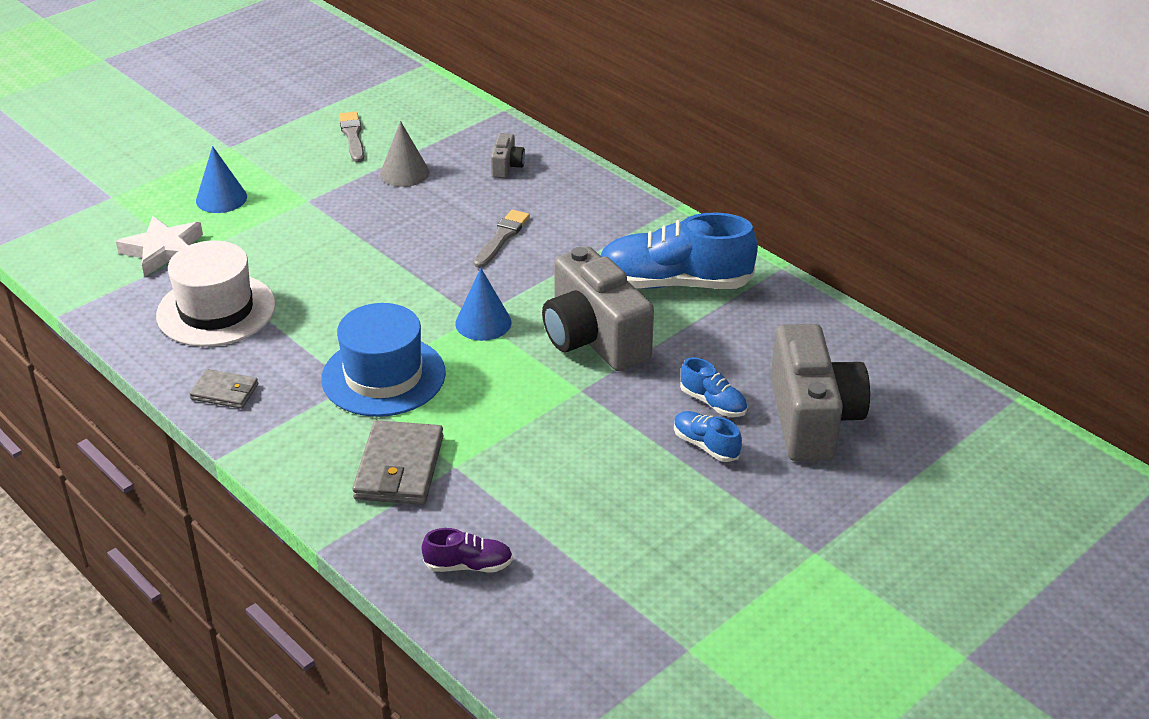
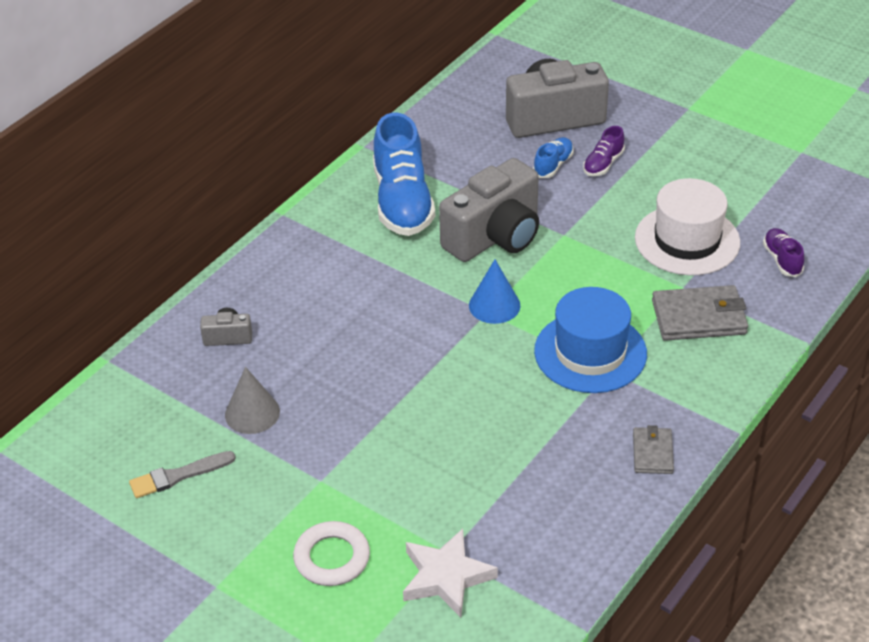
camera: 100 degrees left, 5 degrees up
white hat [156,240,276,347] -> white hat moved to [635,178,740,275]
blue cone [196,146,247,213] -> white ring [293,521,370,586]
grey brush [474,210,530,268] -> none
blue shoe [674,411,742,462] -> purple shoe [583,126,625,176]

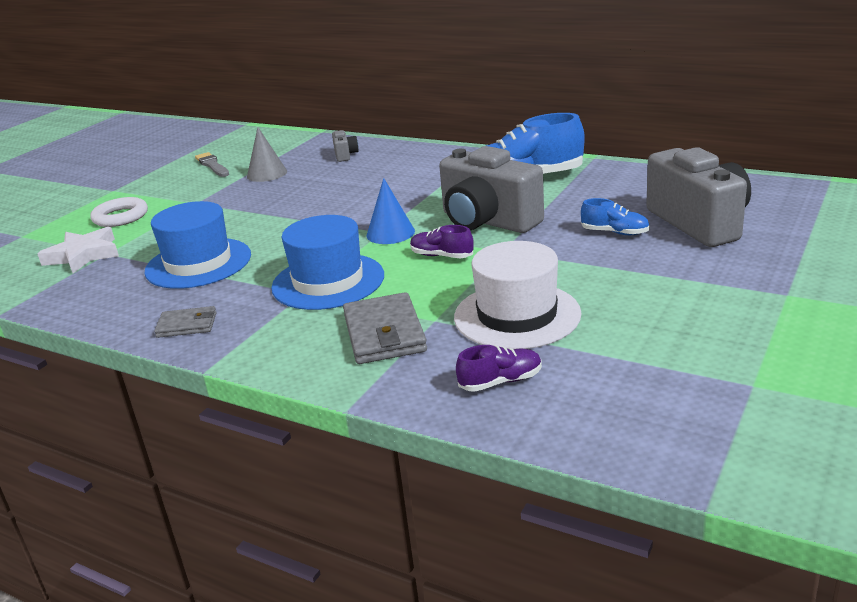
camera: 85 degrees right, 15 degrees down
purple shoe [583,126,625,176] -> purple shoe moved to [410,225,474,258]
none -> blue hat [144,201,251,289]

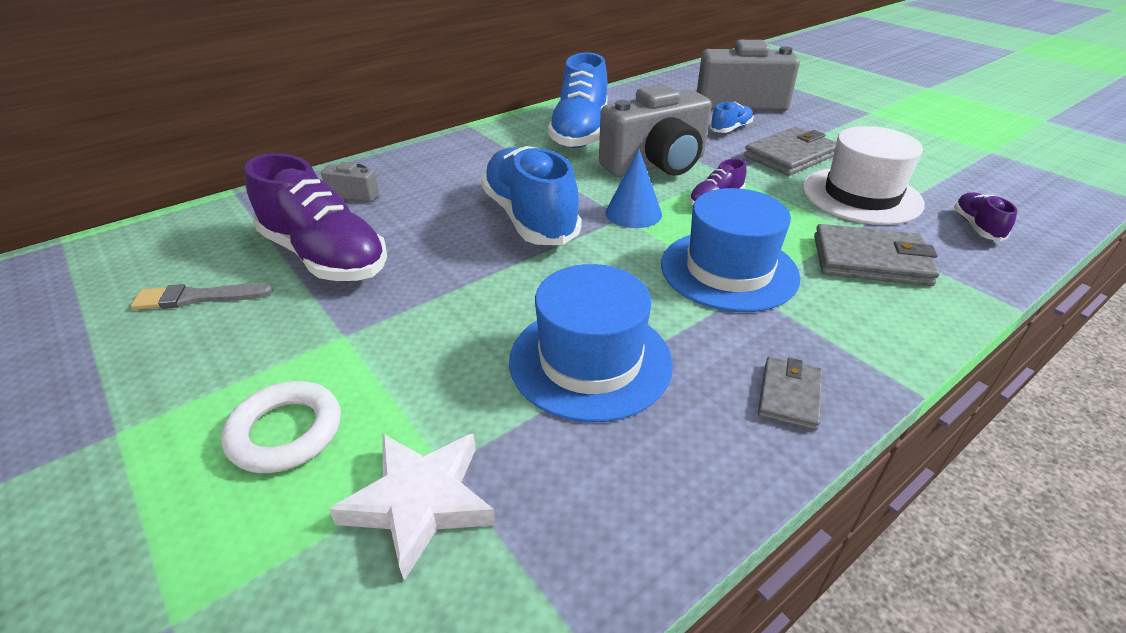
camera: 70 degrees left, 10 degrees up
grey cone [247,127,287,182] -> purple shoe [245,153,387,281]
none -> blue shoe [481,146,582,245]
none -> grey wallet [744,127,836,176]

